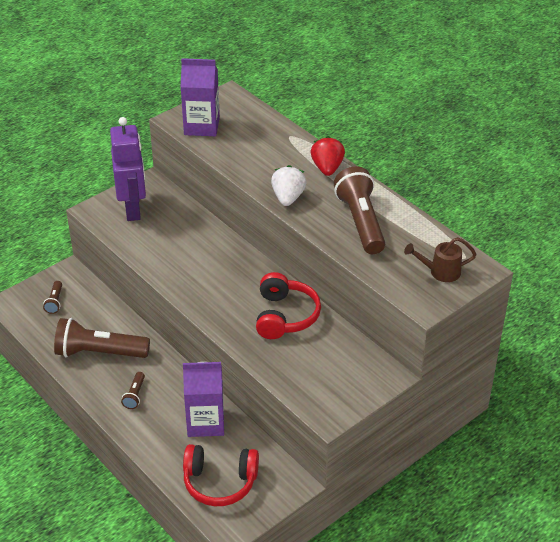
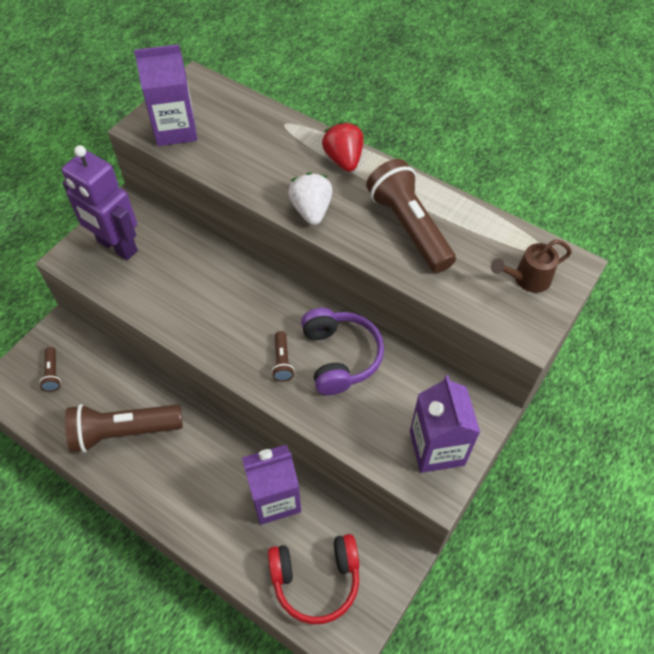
camera: 15 degrees left, 15 degrees up
purple robot [110,117,146,221] -> purple robot turned 150 degrees clockwise [62,145,138,260]
brown flashlight [121,372,145,409] -> brown flashlight moved to [272,331,294,382]
red headphones [256,272,321,339] -> purple headphones [301,308,384,395]
none -> purple carton [410,375,480,473]

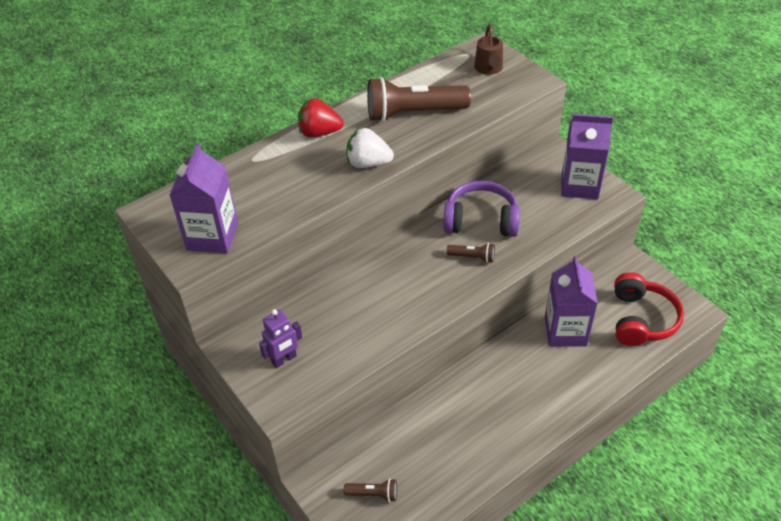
camera: 70 degrees left, 10 degrees down
purple robot [62,145,138,260] -> purple robot [259,309,302,368], size x0.53
brown flashlight [65,404,183,453] -> none

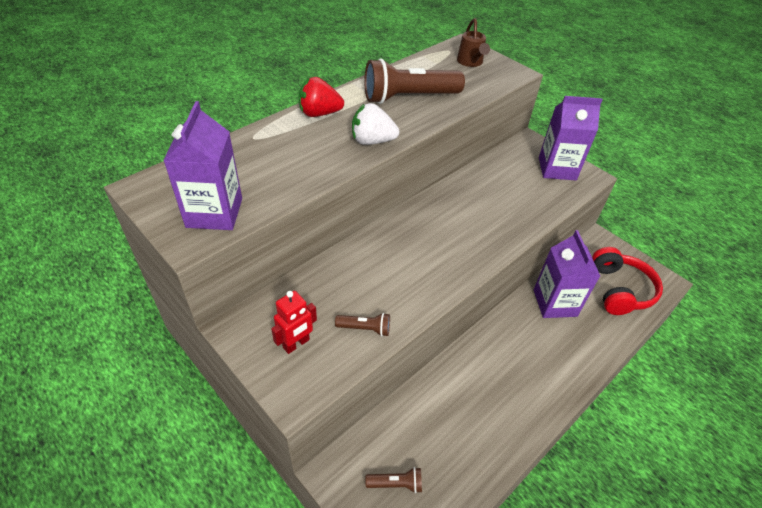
camera: 10 degrees left, 0 degrees up
purple robot [259,309,302,368] -> red robot [271,291,317,354]
purple headphones [443,181,520,237] -> none
brown flashlight [447,243,495,263] -> brown flashlight moved to [335,313,390,336]

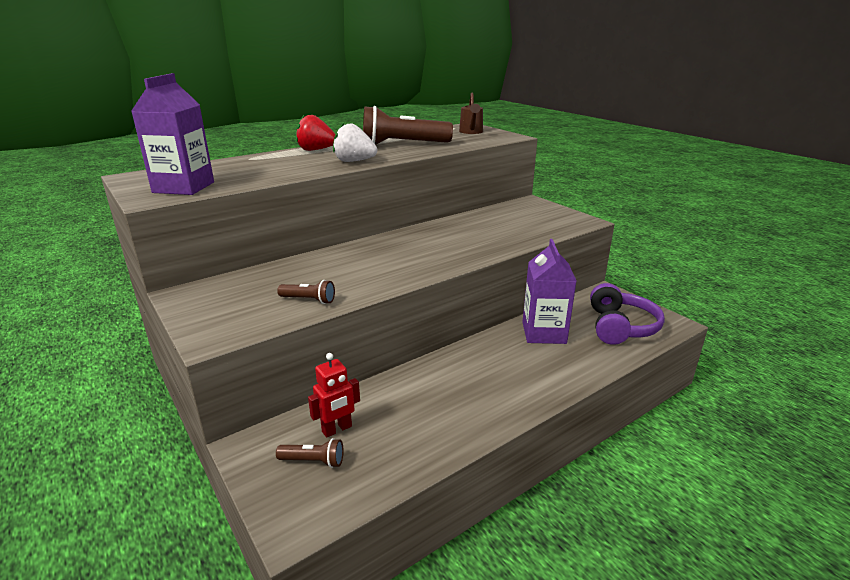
camera: 10 degrees right, 20 degrees down
red robot [271,291,317,354] -> red robot moved to [308,353,360,438]
purple carton [539,96,603,180] -> none
red headphones [592,247,663,315] -> purple headphones [590,283,665,345]

